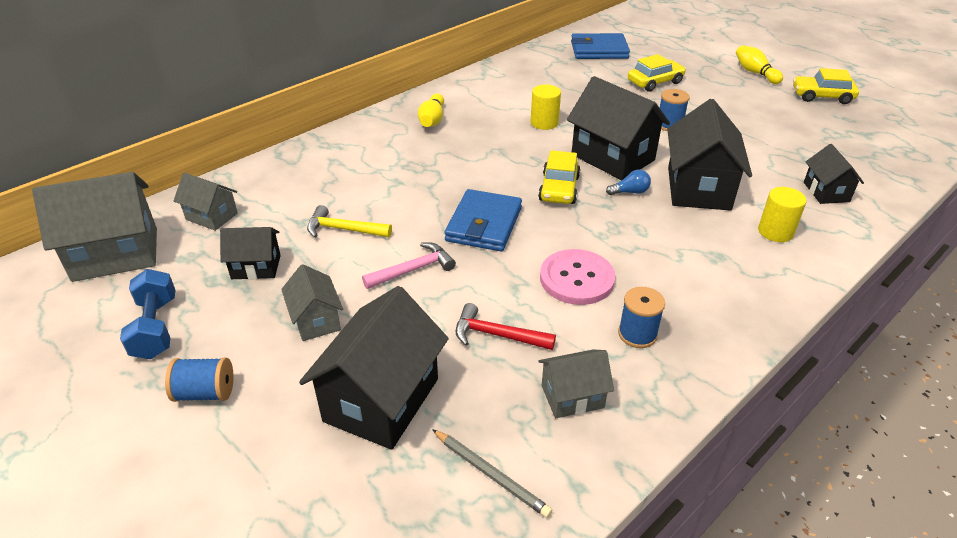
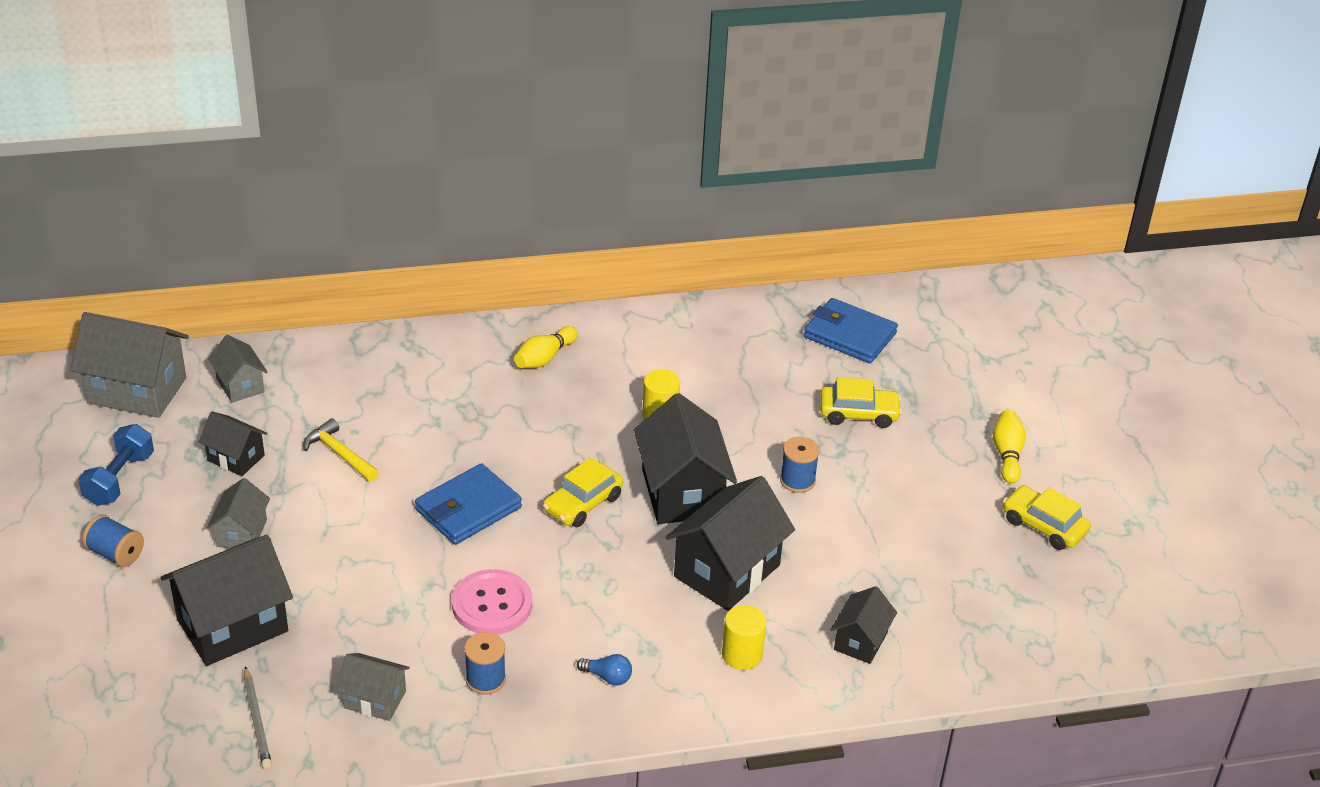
camera: 30 degrees right, 0 degrees up
pink hammer [362,242,456,289] -> none
red hammer [456,303,556,350] -> none
blue light bulb [606,170,651,195] -> blue light bulb moved to [577,654,632,686]

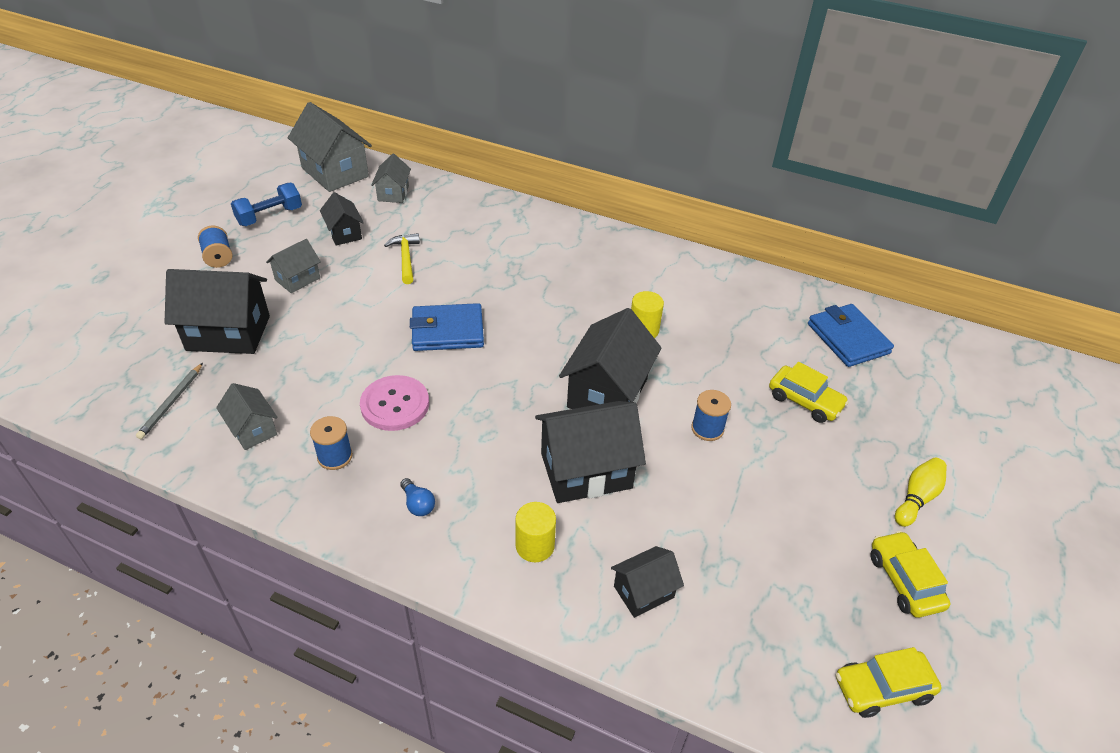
camera: 35 degrees right, 5 degrees up
yellow bowling pin [514,326,578,368] -> none
yellow car [543,458,623,527] -> yellow car moved to [836,647,941,718]

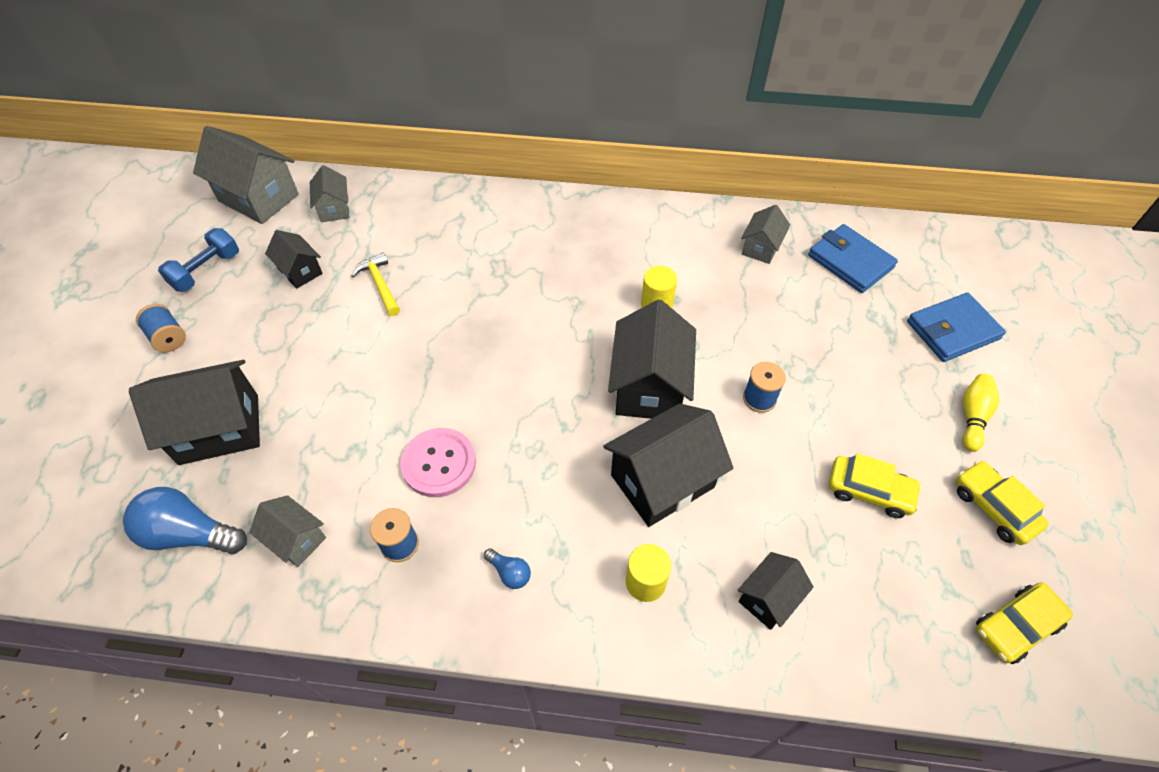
camera: 15 degrees left, 10 degrees up
grey pencil [136,363,203,439] -> blue light bulb [123,487,247,554]
grey house [266,239,321,293] -> grey house moved to [741,205,790,264]
blue wallet [410,303,484,351] -> blue wallet moved to [907,292,1006,362]
yellow car [769,362,849,423] -> yellow car moved to [829,453,922,518]

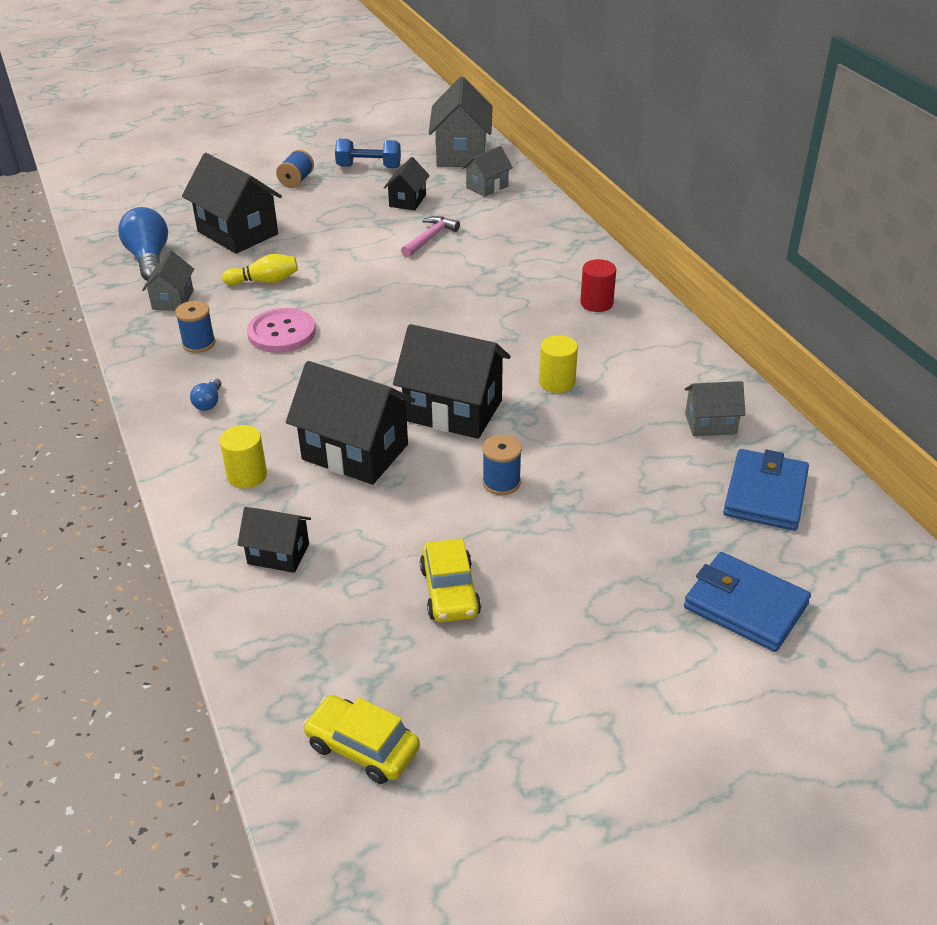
camera: 60 degrees right, 15 degrees down
yellow hammer [351,253,400,316] -> pink hammer [401,216,460,258]
black house [608,300,696,419] -> black house turned 45 degrees clockwise [393,324,510,439]
yellow car [956,460,1049,545] -> none
yellow bowling pin [963,374,999,452] -> yellow bowling pin moved to [222,254,298,285]
none -> red cylinder [580,259,616,312]

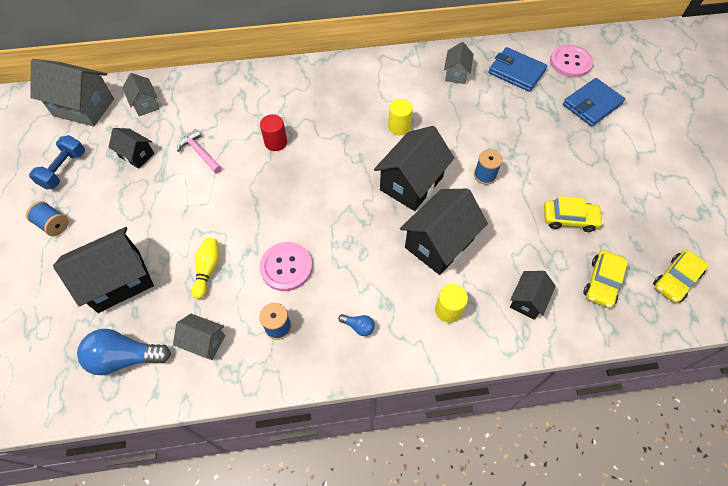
camera: 75 degrees left, 20 degrees up
red cylinder [580,259,616,312] -> red cylinder moved to [260,114,287,151]
none -> pink button [550,45,593,77]
none -> yellow car [584,250,628,308]

